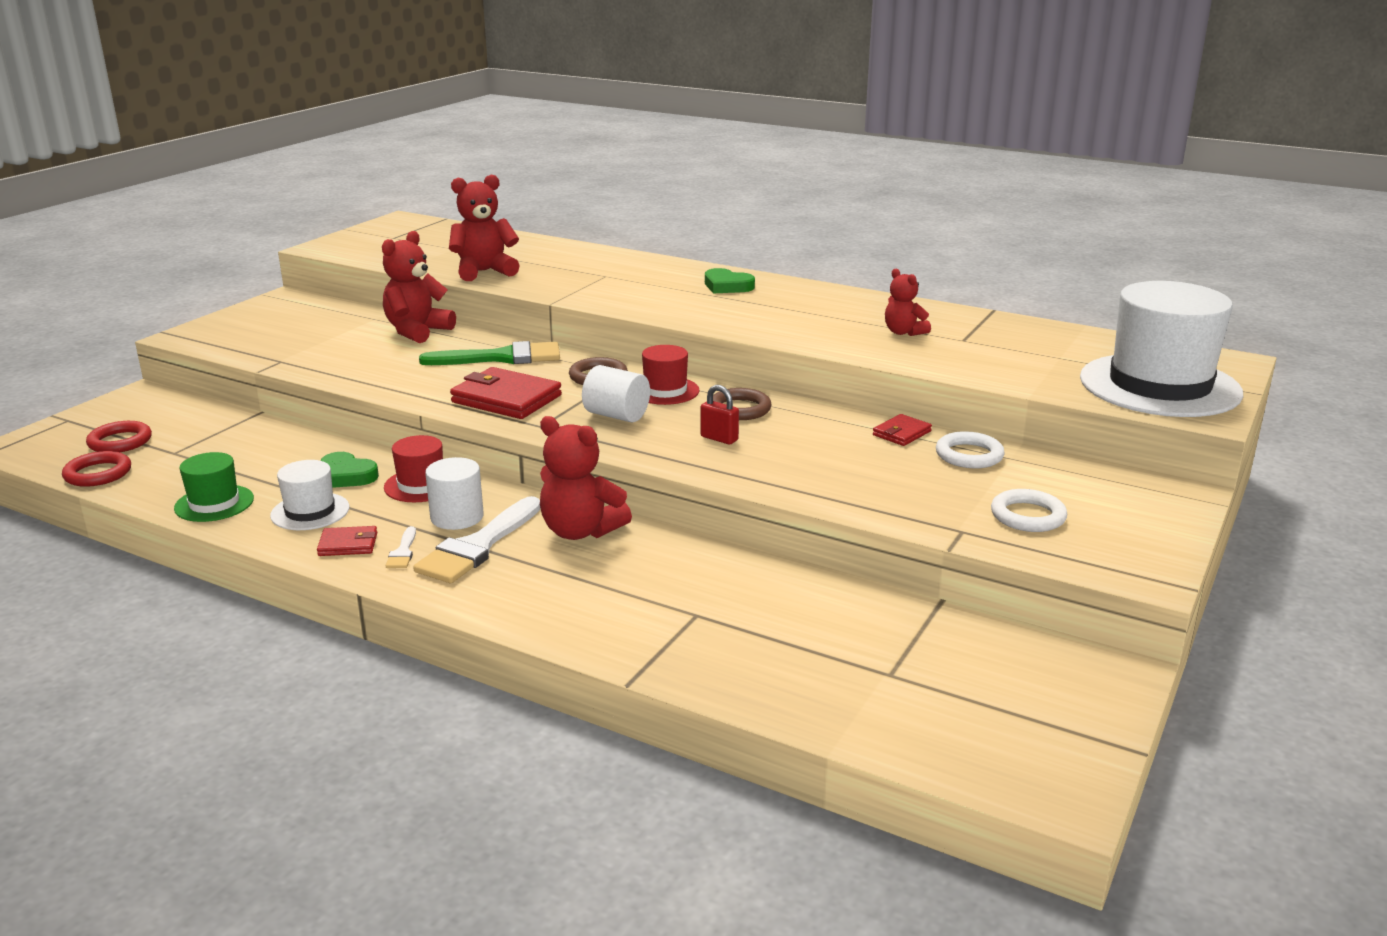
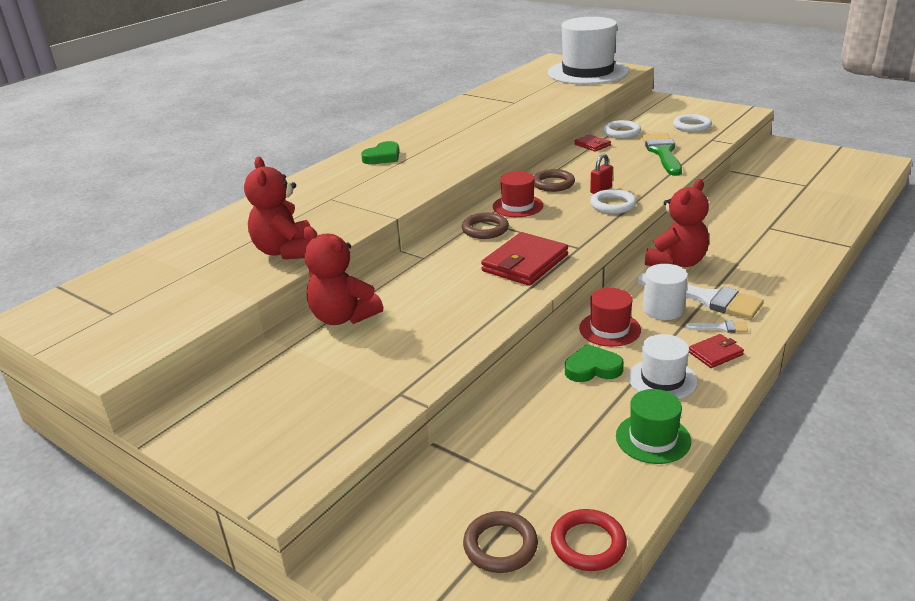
camera: 80 degrees left, 5 degrees up
red ring [86,421,152,452] -> brown ring [463,511,538,573]
red wallet [317,526,377,556] -> red wallet turned 60 degrees clockwise [689,334,744,368]
green heart [320,452,379,488] -> green heart turned 135 degrees counterclockwise [565,344,624,382]
green brush [419,341,560,365] -> green brush moved to [642,133,682,176]
white cylinder [582,365,650,423] -> none
red teddy bear [885,269,931,336] -> none
none -> white ring [590,189,636,214]

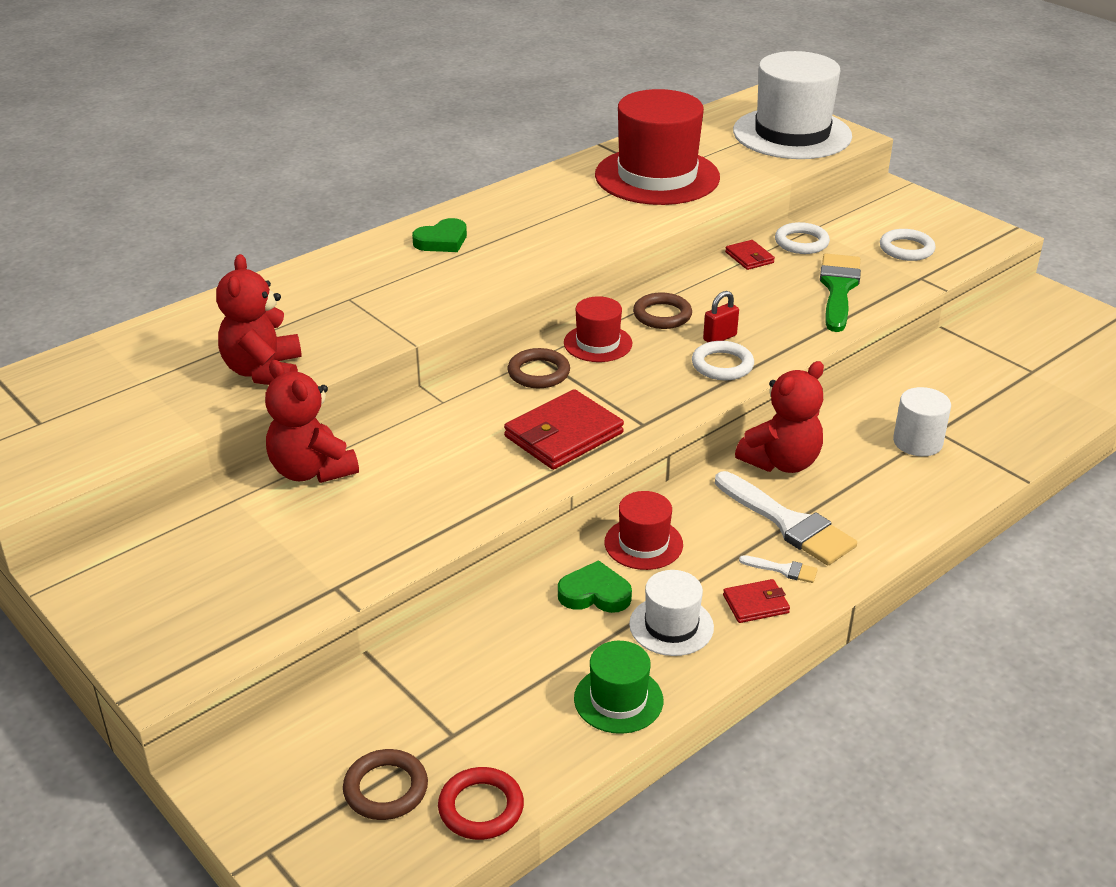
camera: 10 degrees right, 5 degrees up
white cylinder [643,264,688,320] -> white cylinder moved to [893,387,951,456]
none -> red hat [595,89,720,205]

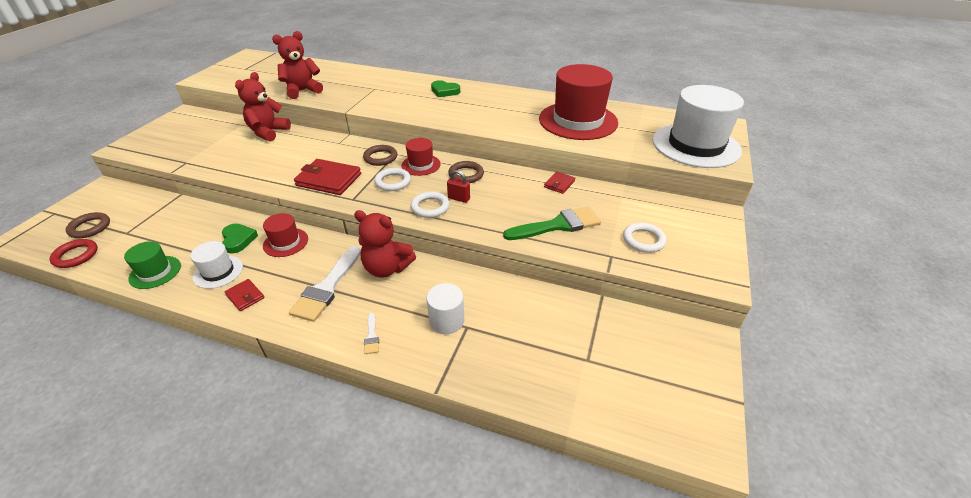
camera: 60 degrees right, 5 degrees up
white brush [739,555,818,583] -> white brush moved to [364,313,379,354]
white ring [775,222,830,254] -> white ring moved to [374,168,411,191]

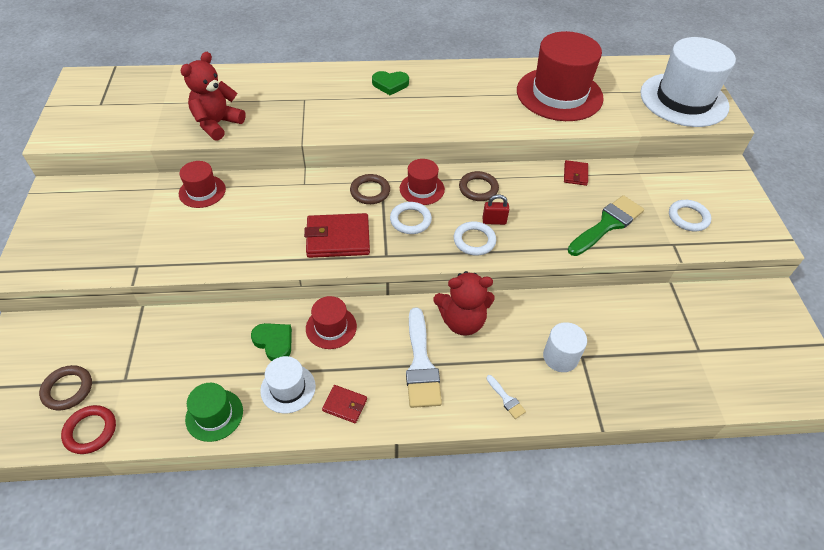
camera: 25 degrees left, 10 degrees up
red teddy bear [235,72,291,142] -> red hat [179,161,226,208]

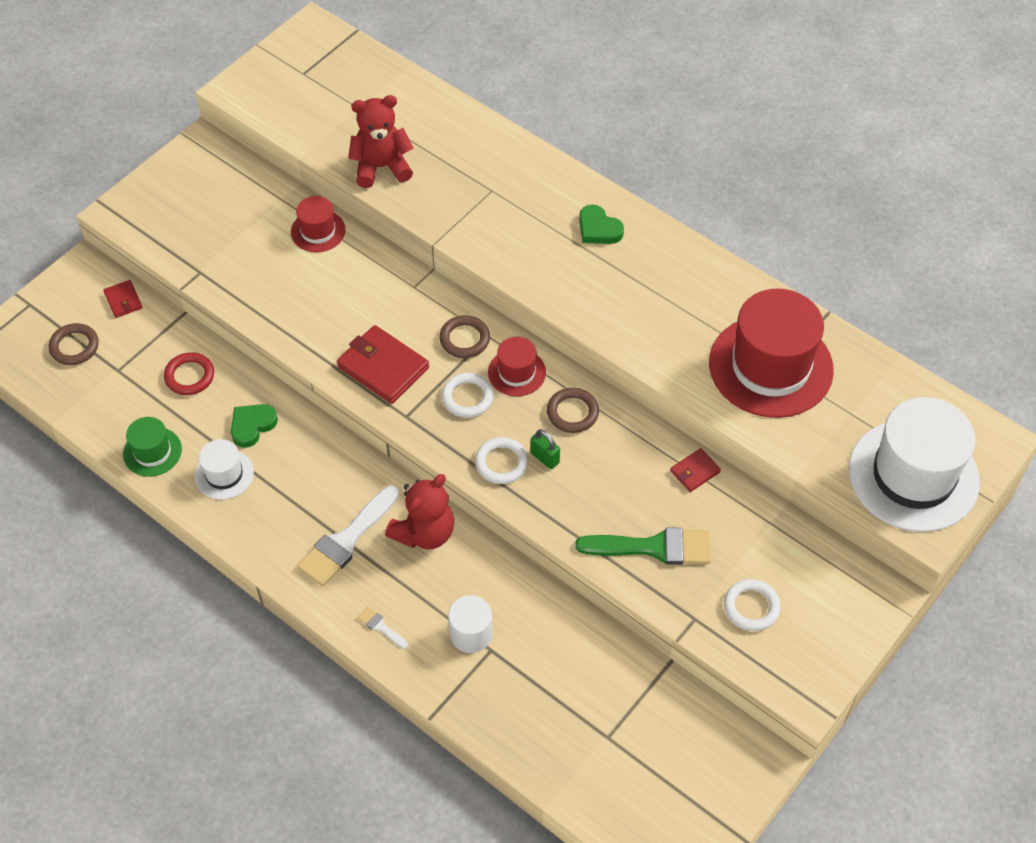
camera: 45 degrees right, 5 degrees up
red ring [61,405,116,454] -> red ring moved to [164,352,214,395]
green heart [251,323,292,361] -> green heart turned 135 degrees counterclockwise [231,404,278,448]
red hat [306,296,357,349] -> none
red wallet [322,385,367,423] -> red wallet moved to [103,280,142,318]
red teddy bear [434,271,494,336] -> red teddy bear turned 90 degrees counterclockwise [385,474,454,549]
red padlock [483,194,509,225] -> green padlock [531,429,560,469]
white brush [486,375,526,419] -> white brush turned 120 degrees clockwise [358,606,408,649]

